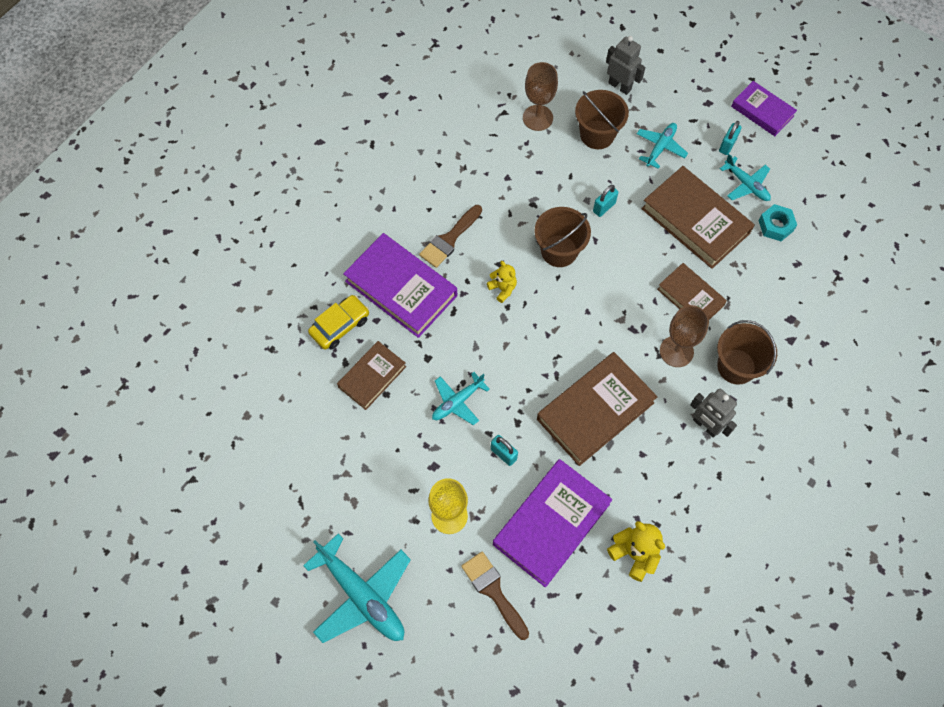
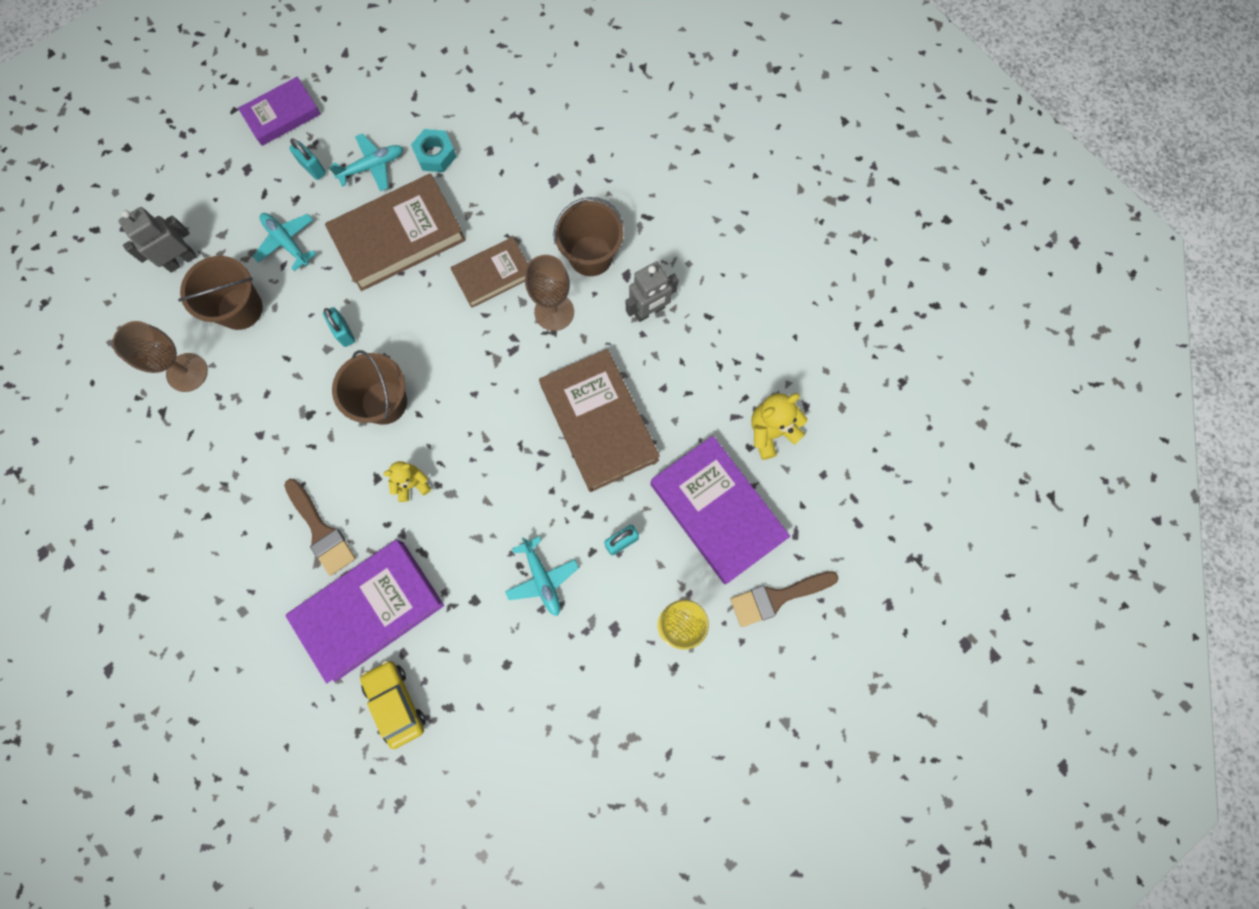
camera: 75 degrees left, 10 degrees up
turquoise plane [303,533,411,643] -> none
brown book [337,341,406,410] -> none

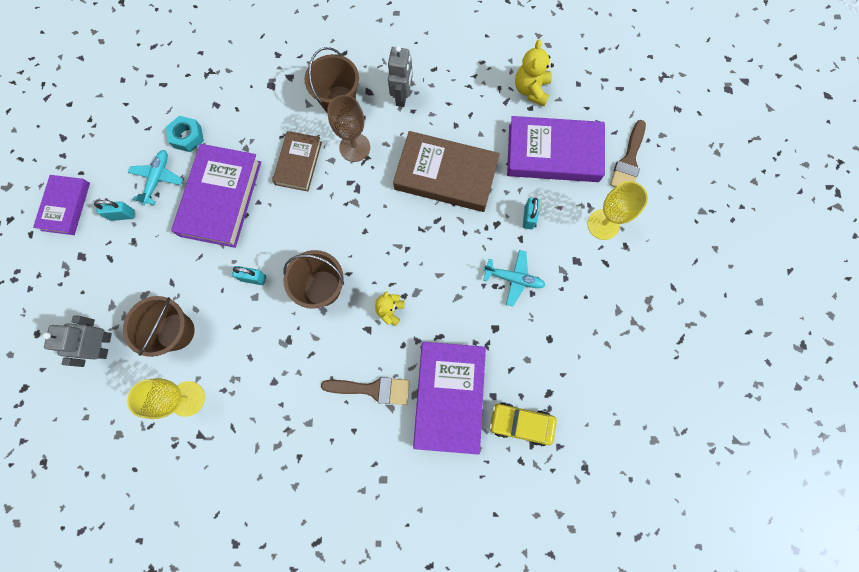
camera: 50 degrees left, 0 degrees up
brown goblet [112,321,208,392] -> yellow goblet [127,378,205,419]
turquoise plane [253,213,316,271] -> none
brown book [325,173,466,291] -> purple book [171,144,261,248]

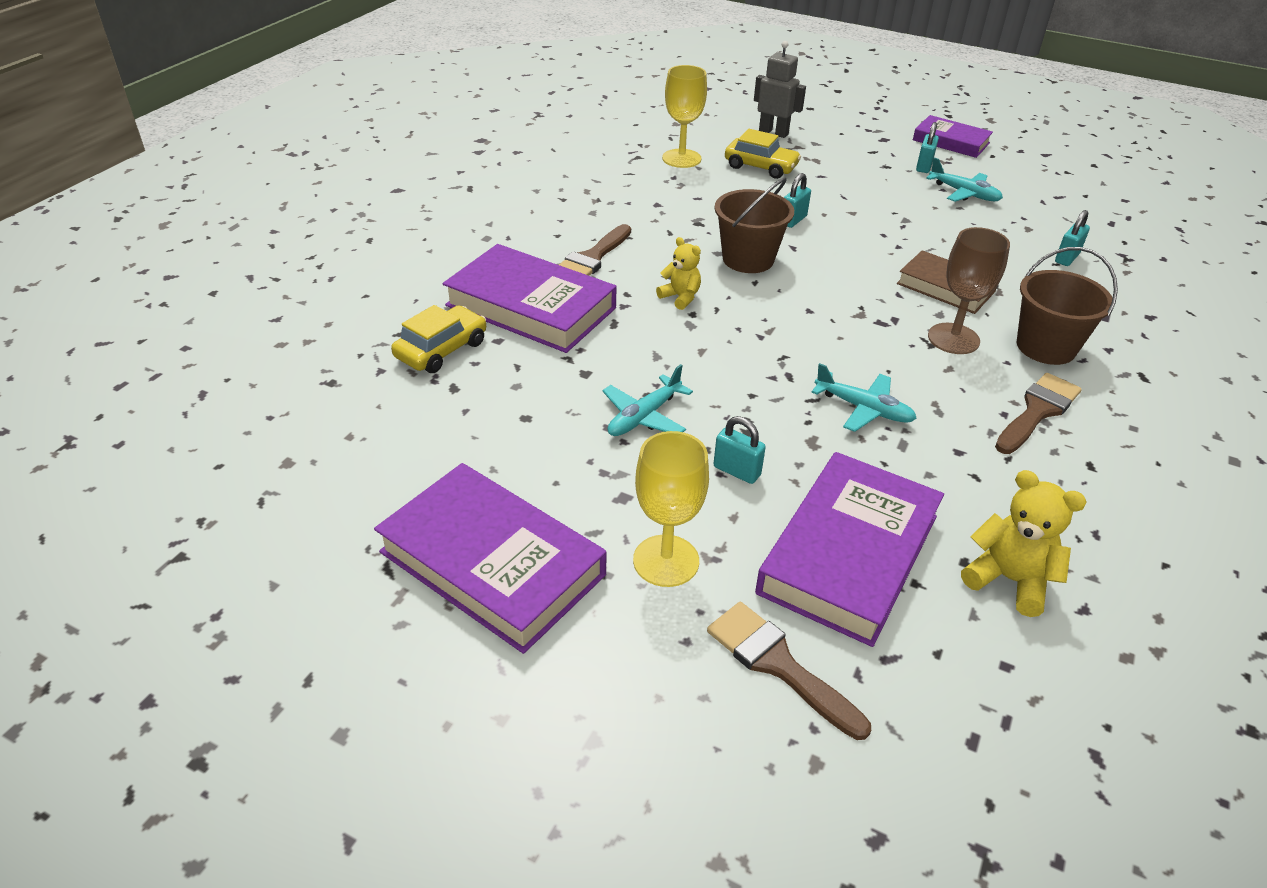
camera: 115 degrees right, 35 degrees down
brown bucket [123,296,195,357] -> yellow car [725,129,801,179]
turquoise nut [166,116,204,152] -> none
purple book [171,144,261,248] -> purple book moved to [374,463,606,654]
grey robot [388,46,413,107] -> brown brush [995,373,1082,454]
brown book [393,131,500,212] -> turquoise plane [811,363,917,432]
none -> turquoise padlock [1055,210,1090,266]

